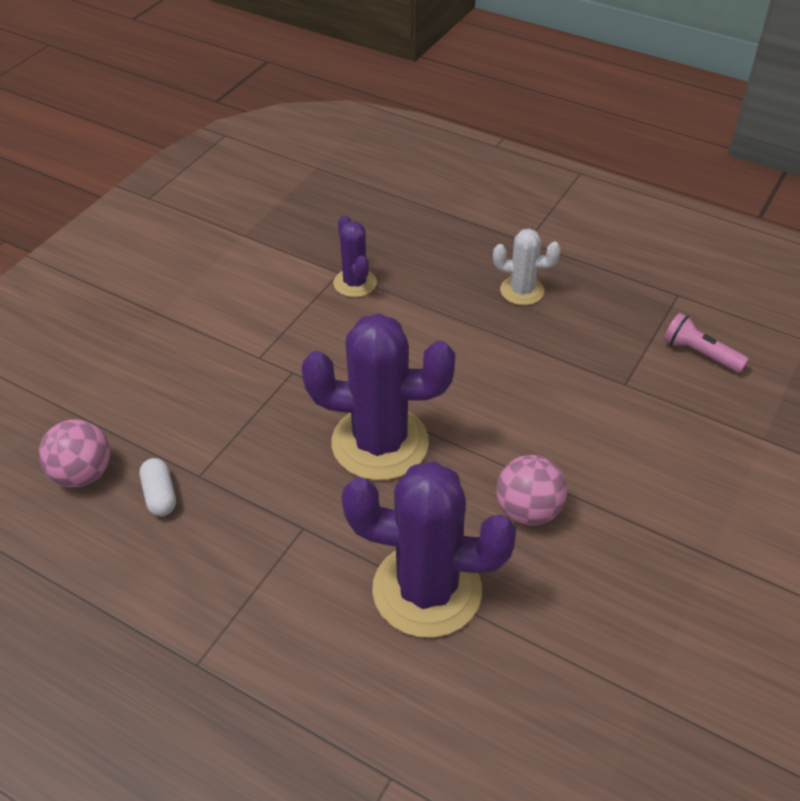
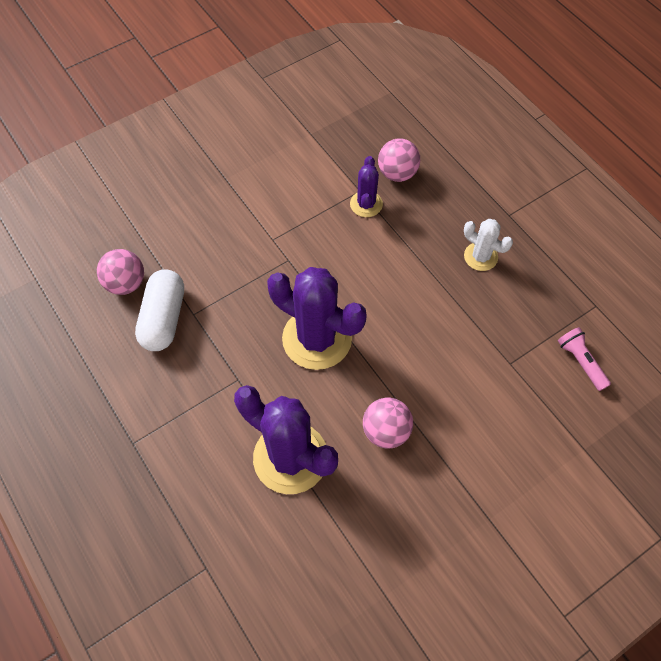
camera: 25 degrees right, 15 degrees up
white capsule [139,458,176,516] -> white capsule [135,269,184,351], size x1.91
none -> pink ball [378,138,420,182]

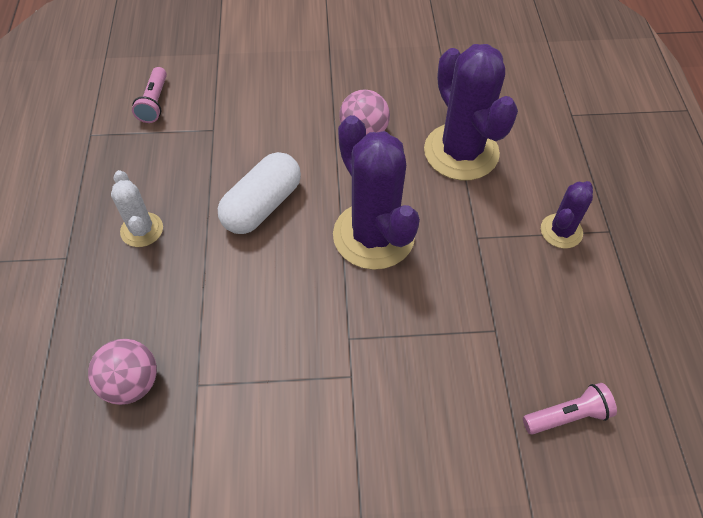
camera: 150 degrees left, 5 degrees down
pink ball [97,249,144,295] -> pink flashlight [523,383,617,435]
white capsule [135,269,184,351] -> white capsule moved to [218,152,301,234]
purple cactus [350,156,383,217] -> purple cactus moved to [541,181,593,248]

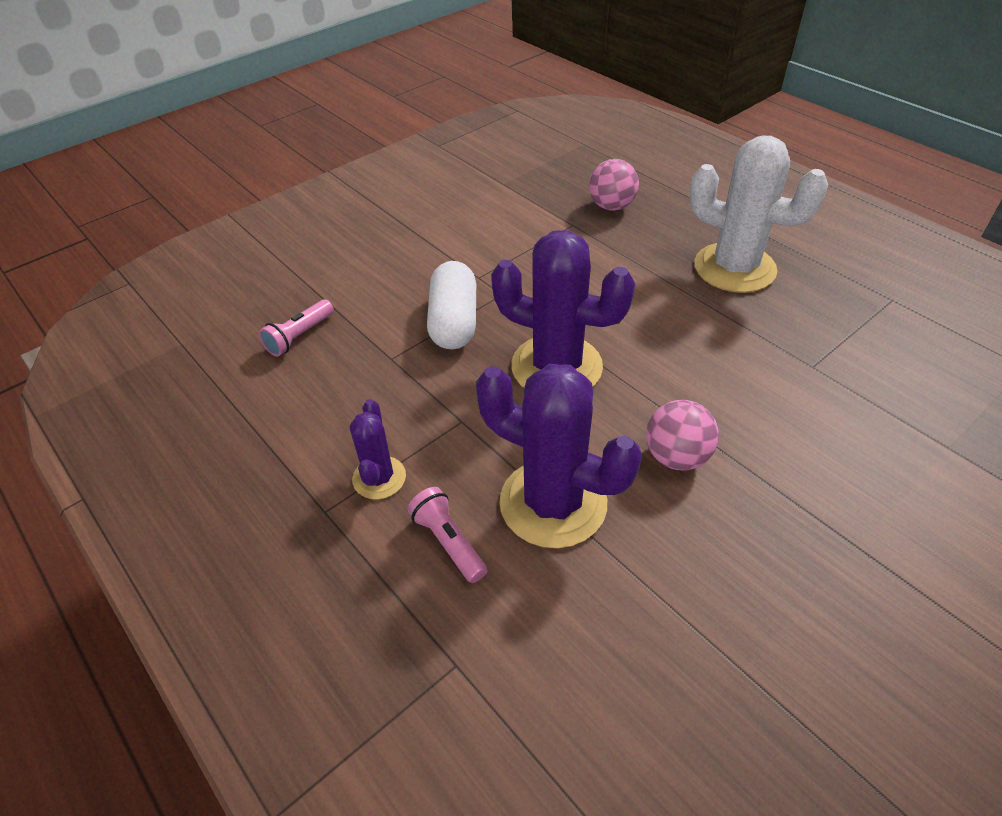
camera: 145 degrees right, 10 degrees down
white cactus [111,170,163,247] -> white cactus [690,135,828,293], size x1.93
pink flashlight [132,67,167,123] -> pink flashlight moved to [407,487,487,583]
white capsule [218,152,301,234] -> white capsule moved to [427,261,476,349]

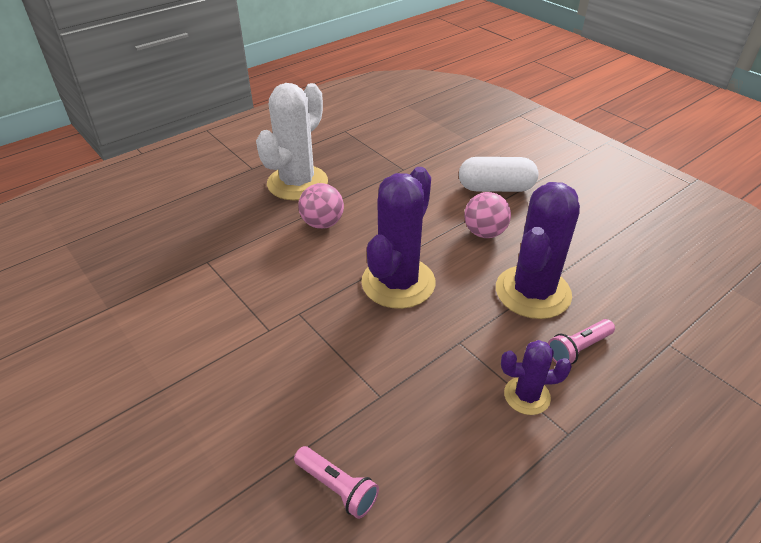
camera: 90 degrees left, 5 degrees down
white capsule [427,261,476,349] -> white capsule moved to [459,157,538,192]
pink ball [589,159,639,211] -> pink ball moved to [298,183,344,229]

